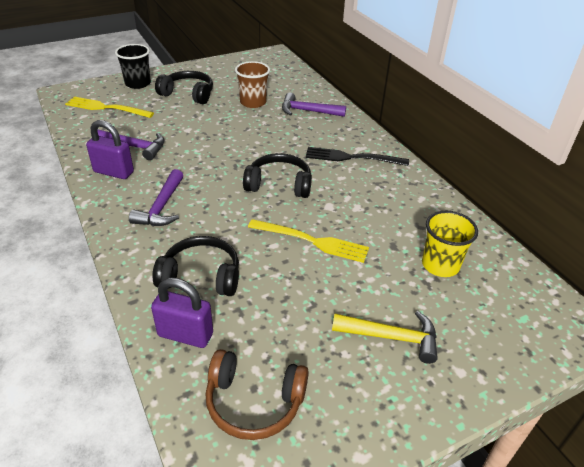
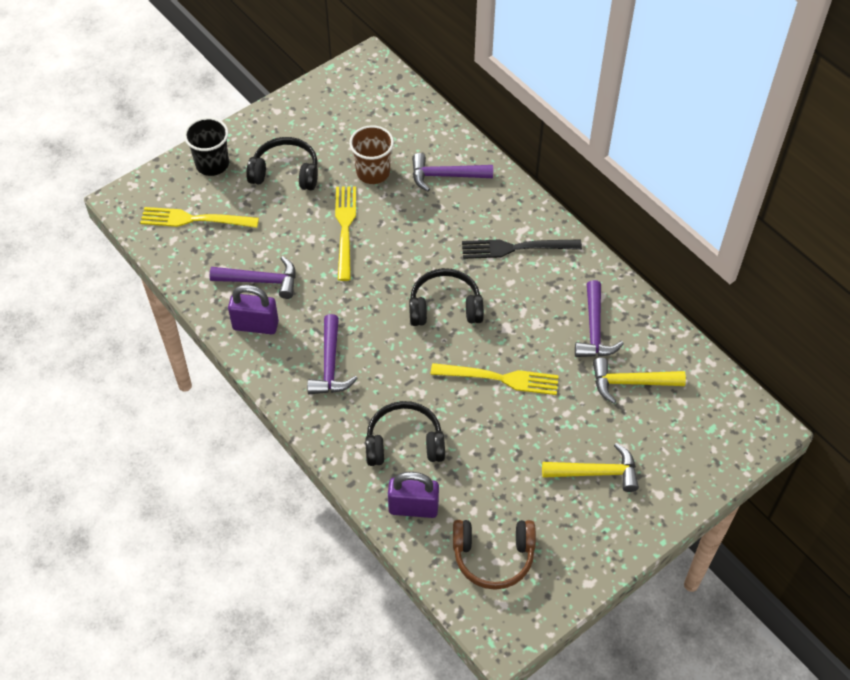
camera: 10 degrees left, 15 degrees up
yellow cup [422,211,478,277] -> yellow hammer [593,358,686,404]
none -> yellow fork [335,186,356,281]
none -> purple hammer [575,280,624,357]

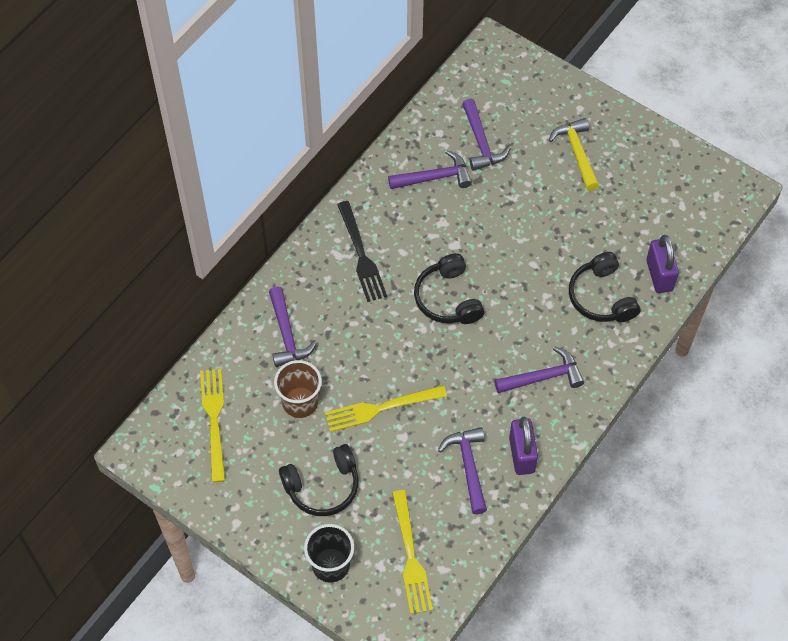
camera: 105 degrees left, 5 degrees up
black headphones [246,137,318,191] -> black headphones turned 105 degrees counterclockwise [279,444,359,516]
yellow fork [431,363,559,395] -> yellow fork moved to [200,369,225,482]
brown headphones [453,520,536,590] -> none
yellow hammer [593,358,686,404] -> purple hammer [462,99,511,171]

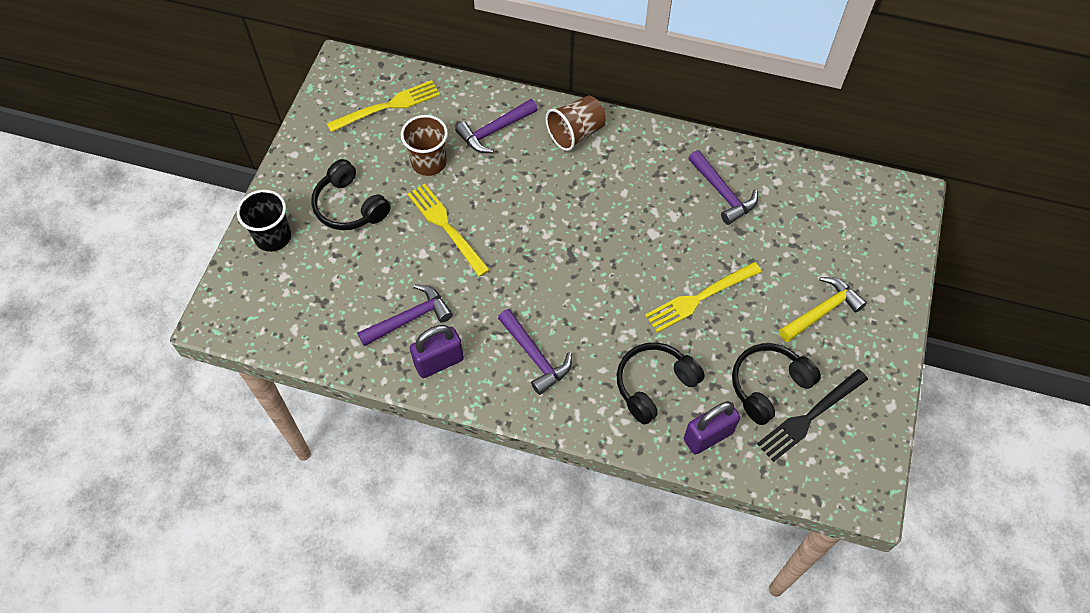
camera: 70 degrees right, 0 degrees up
black fork [337,201,387,302] -> black fork moved to [757,369,868,462]
yellow fork [392,490,433,614] -> yellow fork moved to [645,262,762,333]
black headphones [414,253,484,324] -> black headphones moved to [732,343,821,425]
purple hammer [462,99,511,171] -> none
none -> brown cup [545,95,606,151]

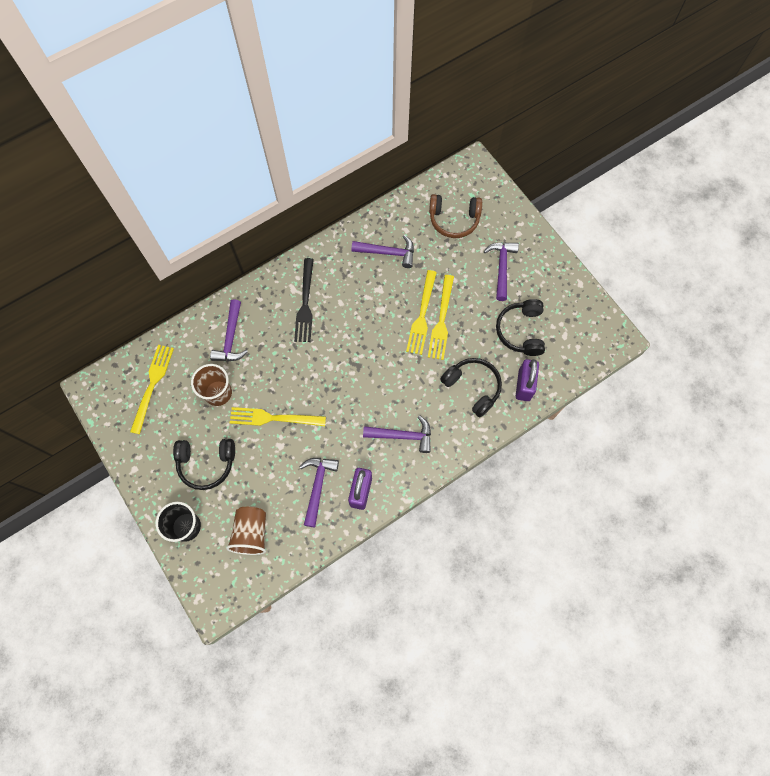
camera: 50 degrees left, 10 degrees up
brown cup [545,95,606,151] -> brown cup moved to [226,507,266,555]
black headphones [617,342,705,425] -> black headphones turned 135 degrees clockwise [440,358,502,418]
black fork [757,369,868,462] -> black fork moved to [294,258,314,342]
yellow hammer [779,277,867,342] -> purple hammer [484,243,519,301]
none -> yellow fork [406,270,437,355]
none -> brown headphones [429,194,482,238]

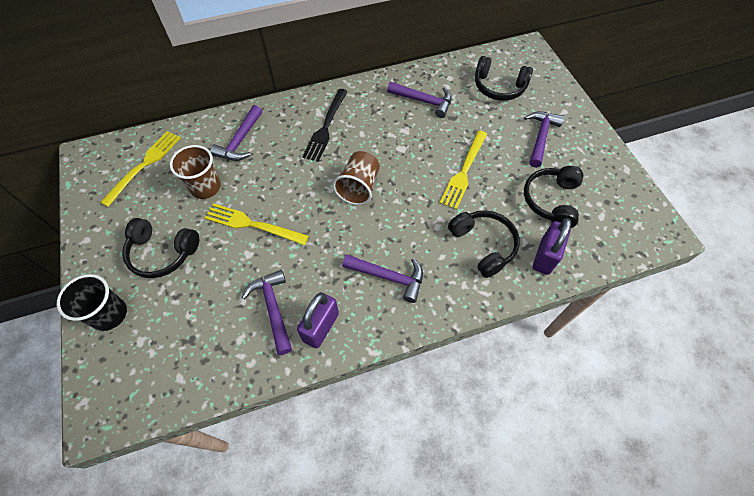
camera: 15 degrees right, 10 degrees down
brown cup [226,507,266,555] -> brown cup moved to [333,151,380,205]
purple hammer [299,458,339,527] -> purple hammer turned 45 degrees counterclockwise [242,270,292,355]
yellow fork [406,270,437,355] -> none
brown headphones [429,194,482,238] -> black headphones [475,56,533,101]

